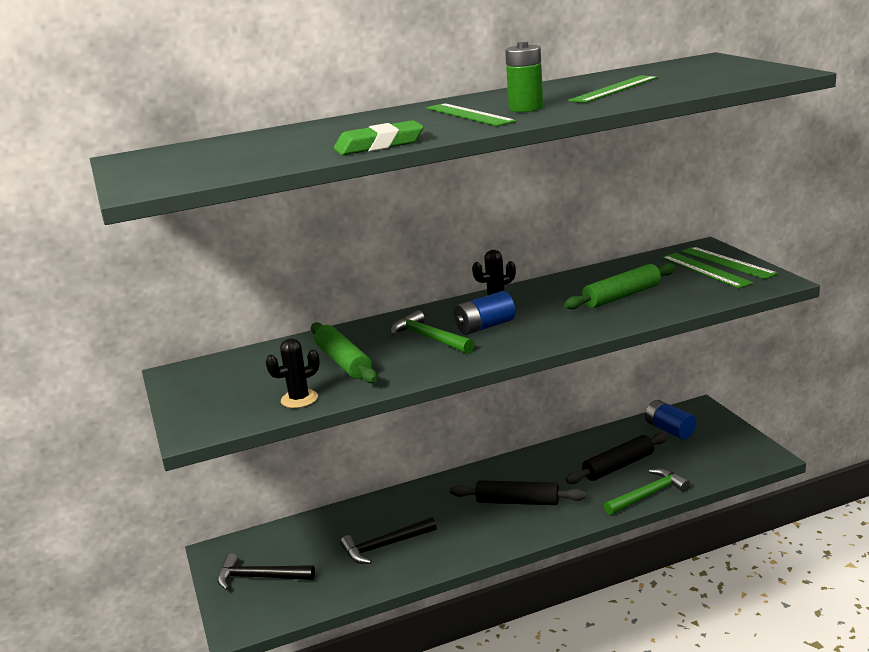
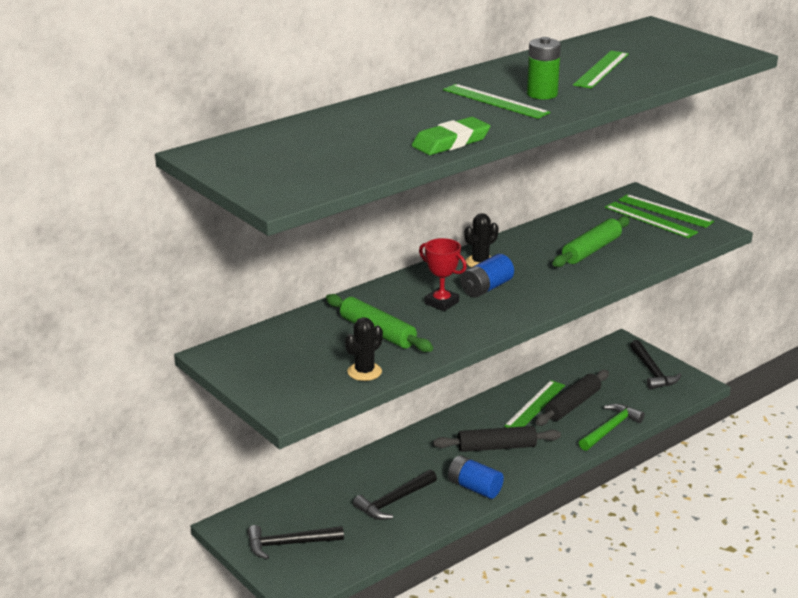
camera: 20 degrees left, 5 degrees up
green hammer [390,310,474,354] -> red trophy [419,238,467,311]
blue battery [645,400,696,440] -> blue battery moved to [448,455,504,499]
none -> green ruler [504,380,565,428]
none -> black hammer [630,340,681,389]

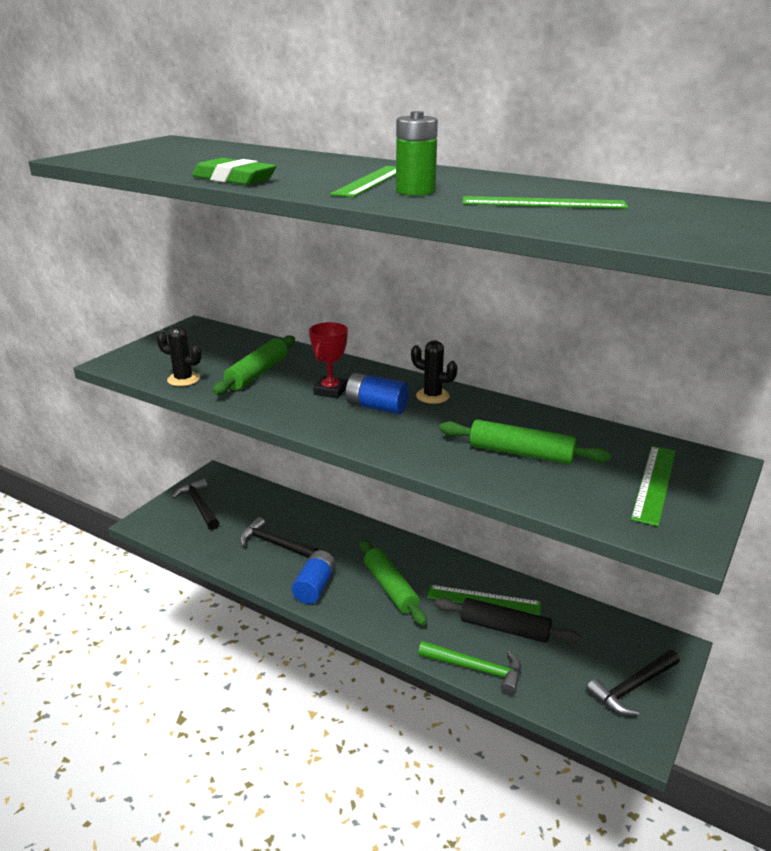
camera: 70 degrees right, 0 degrees up
black rolling pin [433,426,561,452] -> green rolling pin [359,539,427,626]
green ruler [618,194,714,228] -> none

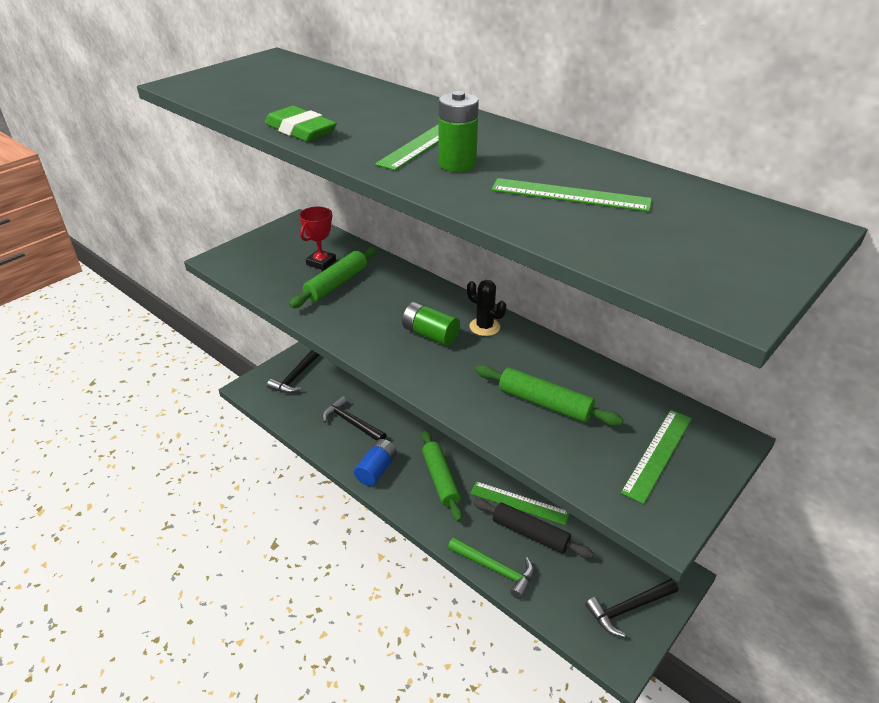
camera: 10 degrees right, 10 degrees up
black cactus [157,326,201,386] -> none
black hammer [172,478,219,530] -> black hammer turned 135 degrees counterclockwise [267,350,319,393]
red trophy [309,322,348,399] -> red trophy moved to [299,207,336,271]
blue battery [346,373,409,414] -> green battery [402,302,460,346]

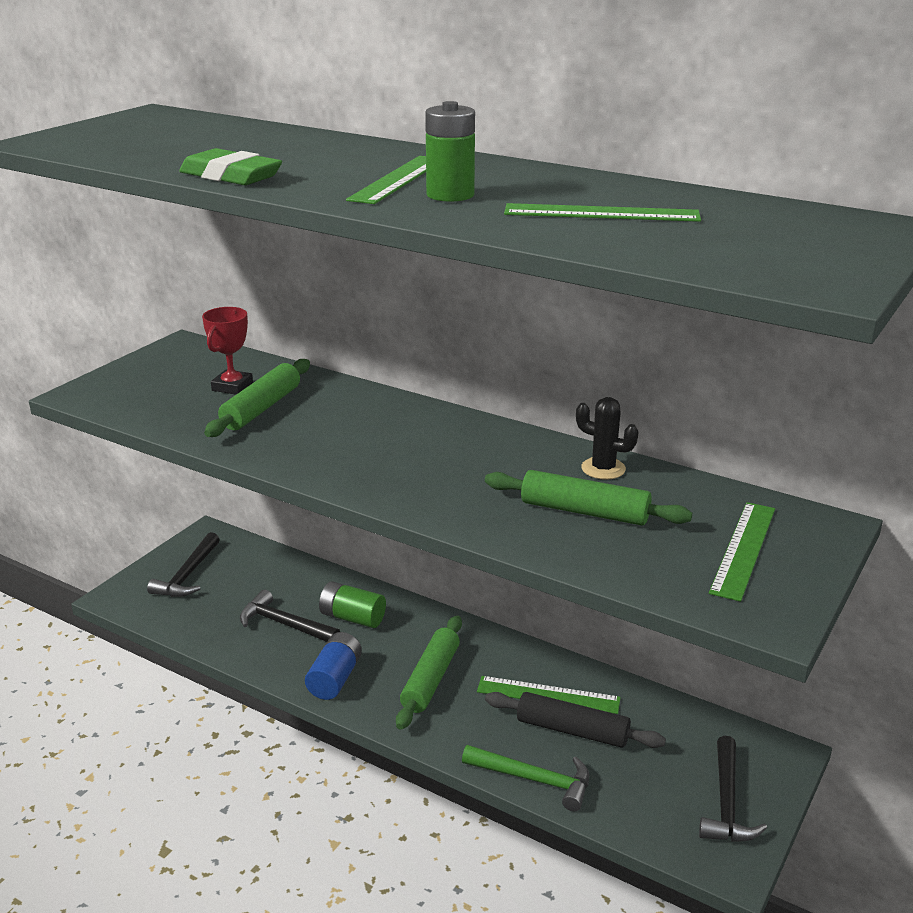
camera: 10 degrees left, 10 degrees down
green battery [402,302,460,346] -> green battery moved to [319,581,386,628]
green rolling pin [421,430,462,522] -> green rolling pin turned 45 degrees clockwise [396,615,462,730]
black cactus [467,280,506,336] -> black cactus moved to [576,397,639,480]
black hammer [585,579,678,637] -> black hammer turned 45 degrees counterclockwise [699,736,767,842]

